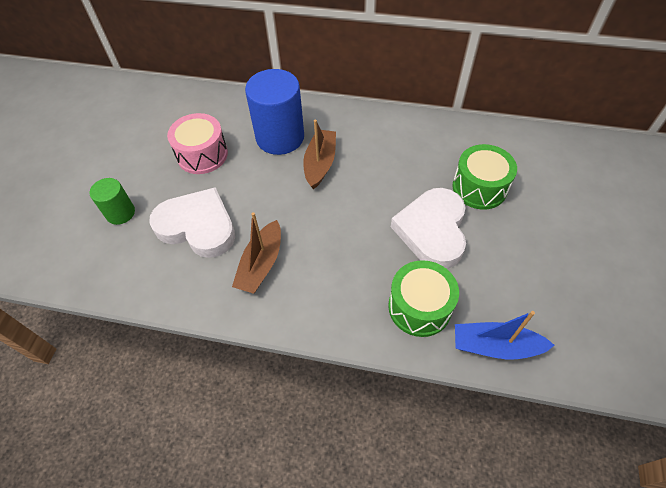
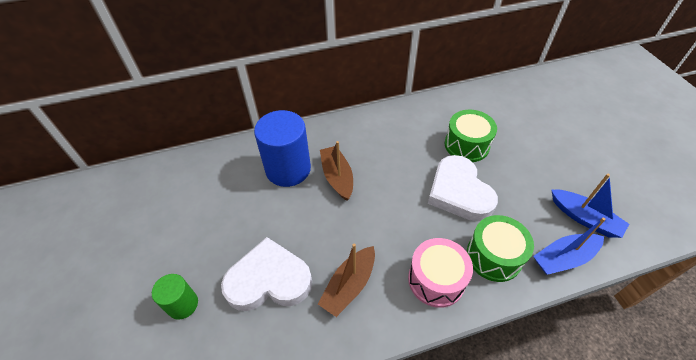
camera: 30 degrees left, 5 degrees down
pink drum [167,113,228,174] -> pink drum moved to [408,238,473,308]
brown boat [232,212,281,294] -> brown boat turned 45 degrees clockwise [318,244,375,317]
none -> blue boat [551,174,629,238]

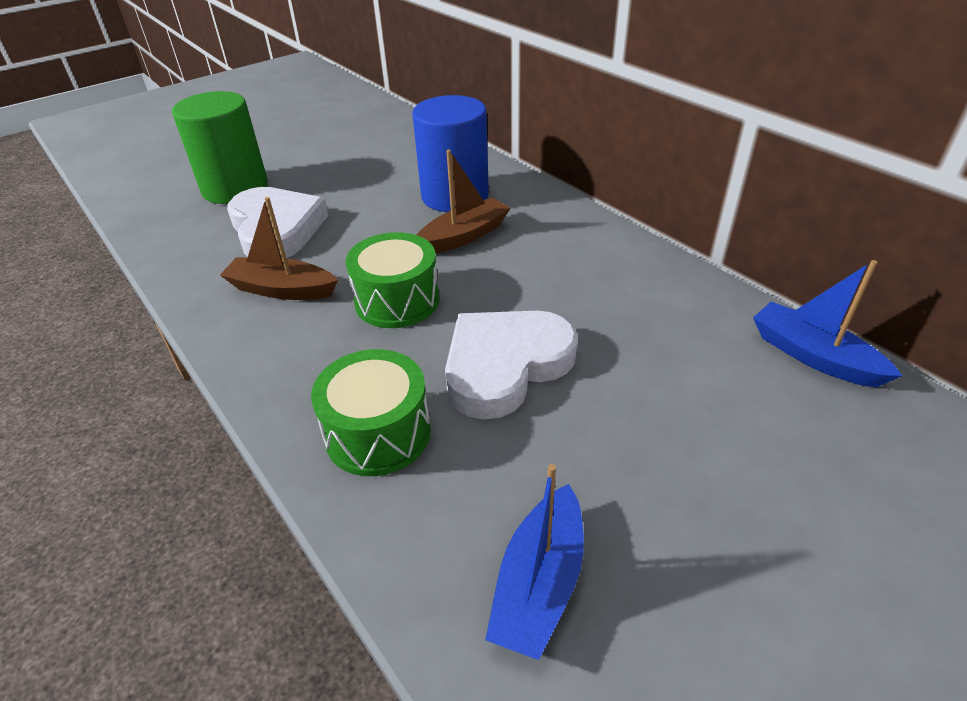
camera: 70 degrees right, 10 degrees down
green cylinder [152,274,198,320] -> green cylinder [172,91,268,204], size x1.86
pink drum [408,238,473,308] -> none
green drum [445,110,497,162] -> green drum moved to [346,232,440,328]
blue boat [533,218,606,275] -> blue boat moved to [753,260,902,388]

